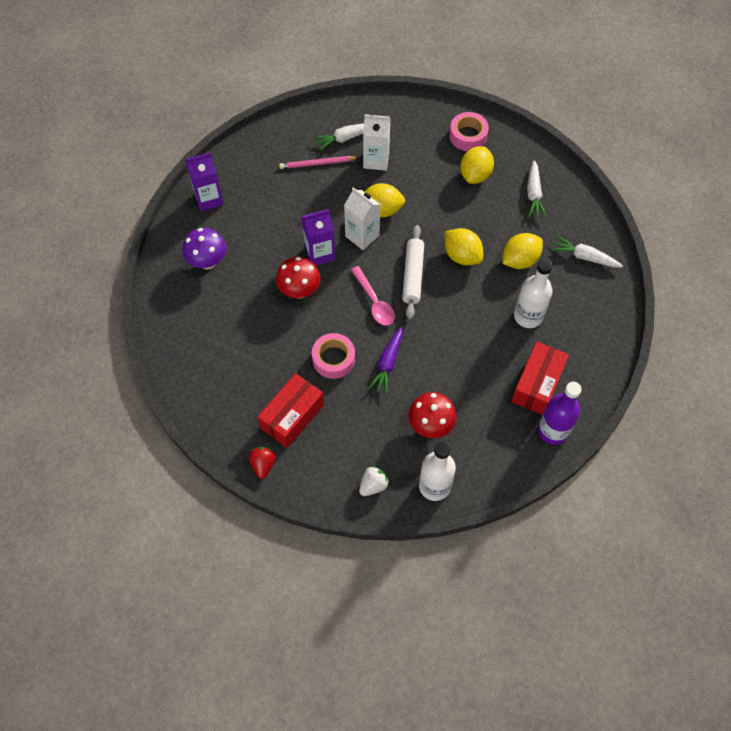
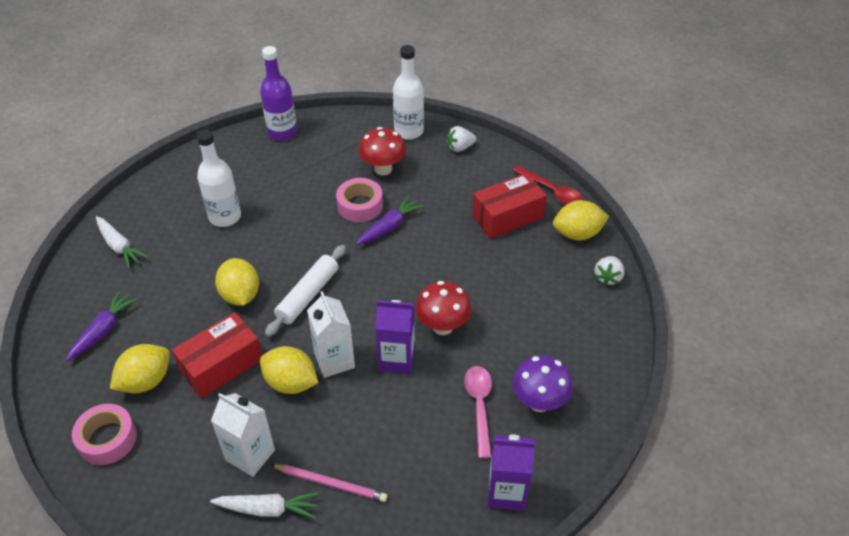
camera: 155 degrees left, 15 degrees down
red strawberry [249,447,276,479] -> red spoon [512,165,583,205]
pink tape [312,333,355,379] -> pink tape moved to [336,178,383,222]
pink spoon [351,266,395,326] -> pink spoon moved to [464,366,492,458]
yellow lemon [502,233,543,269] -> yellow lemon moved to [553,200,609,240]
red box [511,342,569,415] -> red box moved to [172,312,262,398]
white carrot [527,160,546,218] -> purple carrot [66,290,138,361]
none -> white strawberry [595,256,625,286]

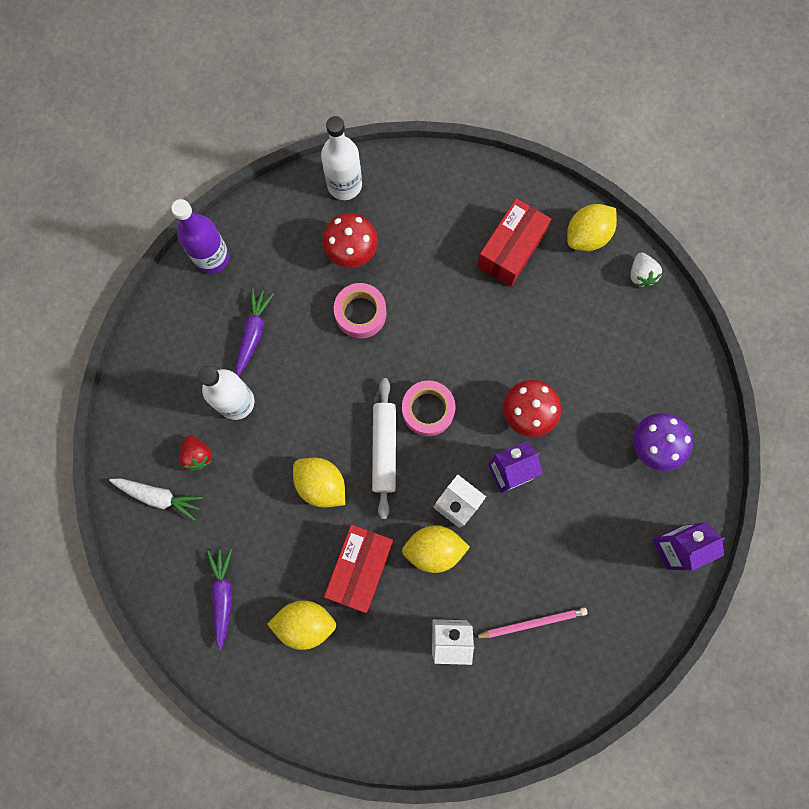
camera: 30 degrees left, 30 degrees up
pink tape [72,404,137,465] -> pink tape moved to [402,380,456,436]
yellow lemon [110,344,170,393] -> yellow lemon turned 75 degrees clockwise [267,600,336,650]
white carrot [210,492,319,519] -> none
purple carrot [357,196,424,245] -> purple carrot moved to [236,288,275,377]
white strawberry [447,126,476,152] -> none
pink spoon [464,366,492,458] -> none
red spoon [512,165,583,205] -> none
none -> red strawberry [179,435,212,472]

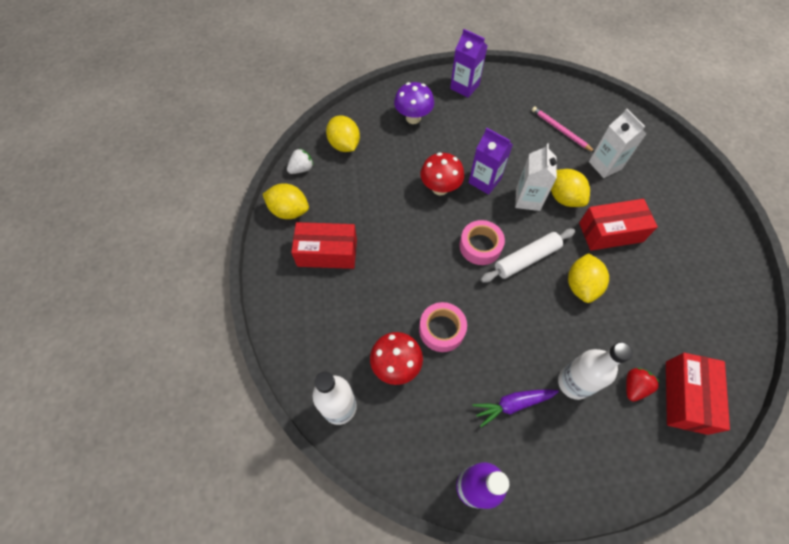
camera: 120 degrees left, 15 degrees down
white carrot [109,478,203,521] -> red box [666,353,730,435]
purple carrot [207,549,232,650] -> none
yellow lemon [267,600,336,650] -> yellow lemon moved to [326,116,360,152]

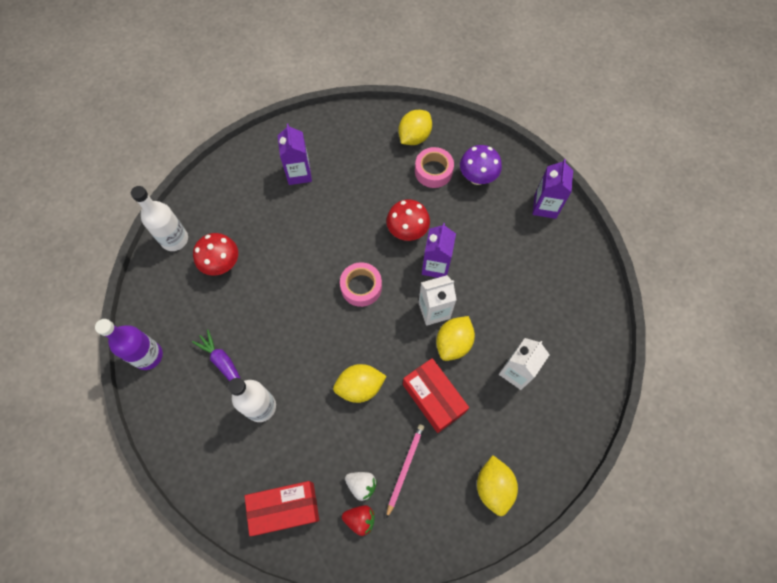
camera: 65 degrees right, 5 degrees up
yellow lemon [263,183,309,219] -> yellow lemon moved to [477,455,518,516]
white strawberry [287,148,314,174] -> white strawberry moved to [345,472,377,501]
red box [291,222,357,269] -> purple carton [278,124,312,185]
pink tape [419,302,467,352] -> pink tape moved to [415,147,454,188]
white rolling pin [481,229,575,283] -> none
pink pencil [532,106,594,152] -> pink pencil moved to [386,424,424,519]
red strawberry [626,368,660,402] -> red strawberry moved to [342,505,375,536]

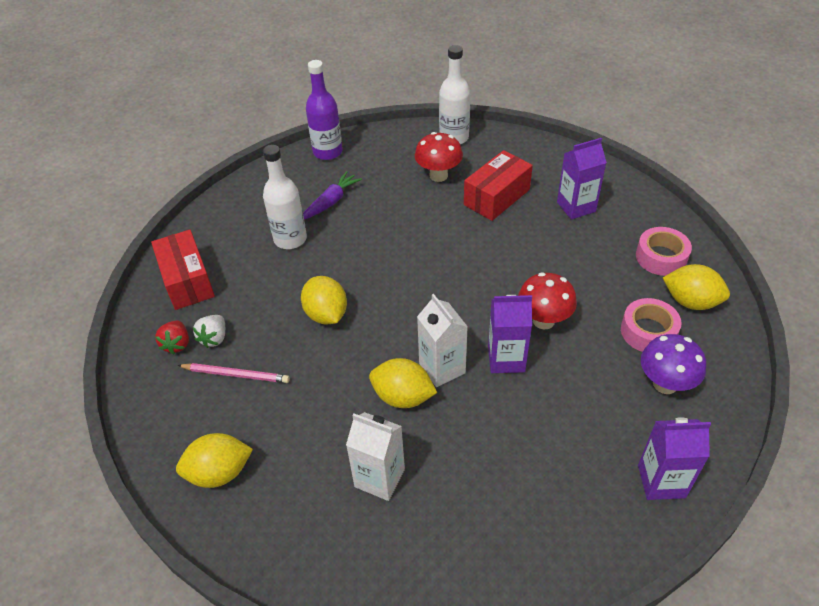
camera: 80 degrees right, 20 degrees down
pink tape [340,262,382,307] -> pink tape moved to [636,227,692,276]
red box [403,358,469,433] -> red box moved to [464,150,533,221]

